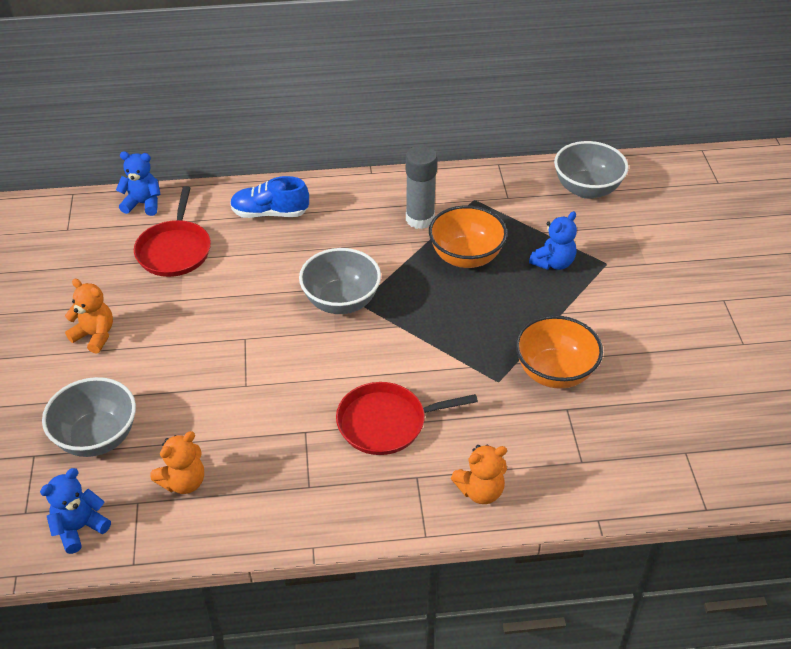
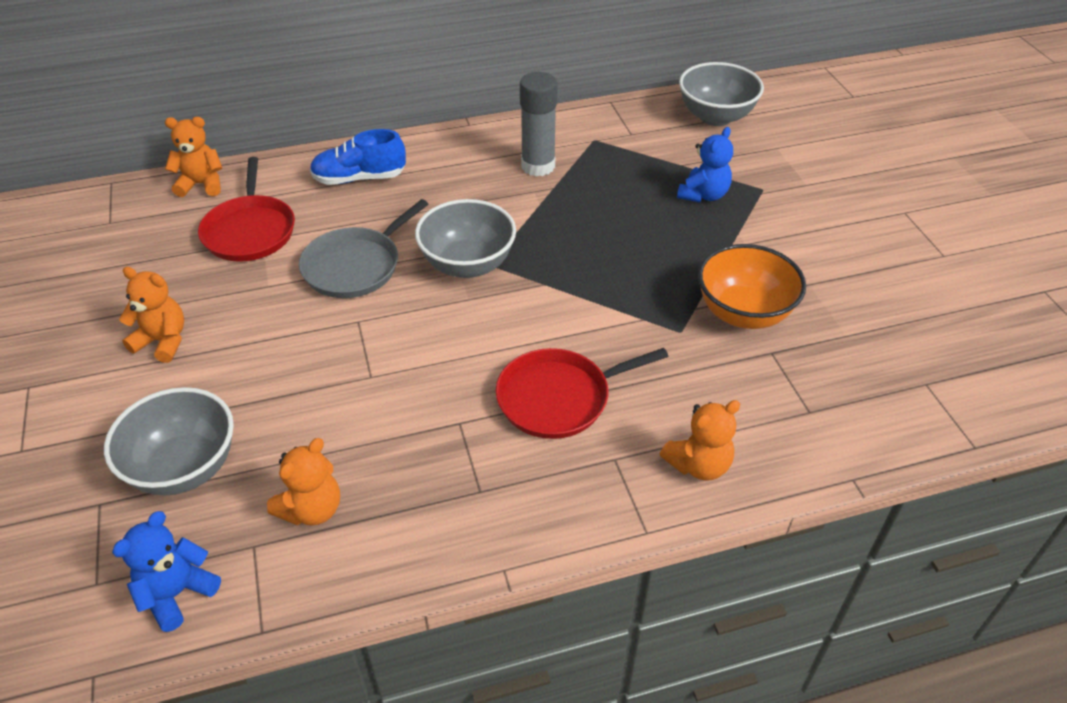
camera: 10 degrees left, 0 degrees up
blue teddy bear [116,151,160,216] -> orange teddy bear [165,117,222,197]
orange bowl [429,205,507,268] -> none
none -> grey pan [299,199,428,298]

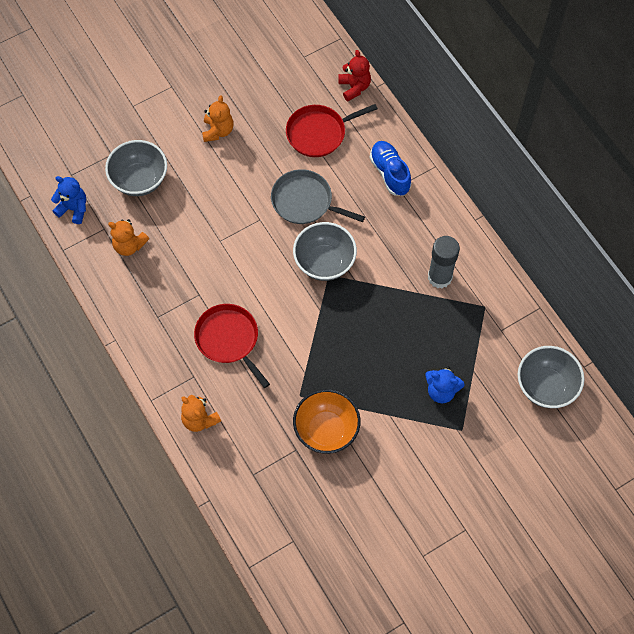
camera: 75 degrees right, 20 degrees up
orange teddy bear [165,117,222,197] -> red teddy bear [338,50,371,101]

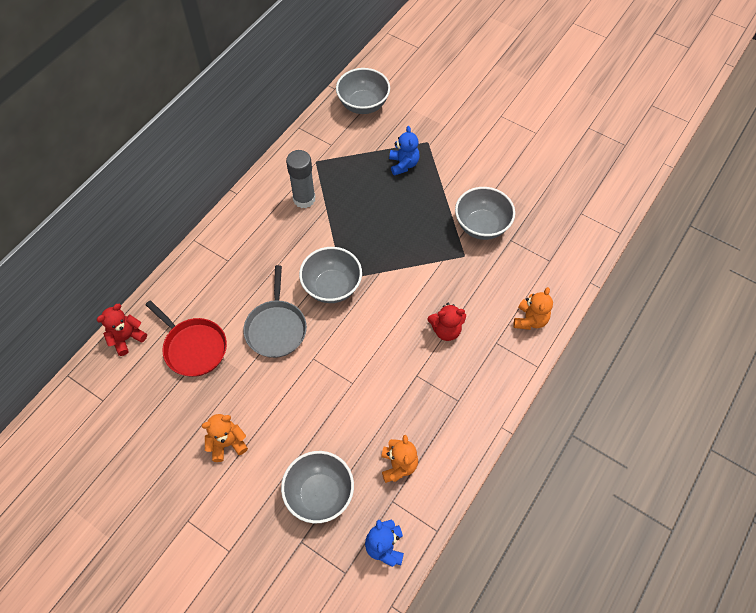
camera: 115 degrees left, 5 degrees down
red pan [194,304,270,388] -> red teddy bear [428,303,466,341]
orange bowl [293,389,360,454] -> grey bowl [455,187,515,240]
blue shoe [369,141,411,196] -> none

